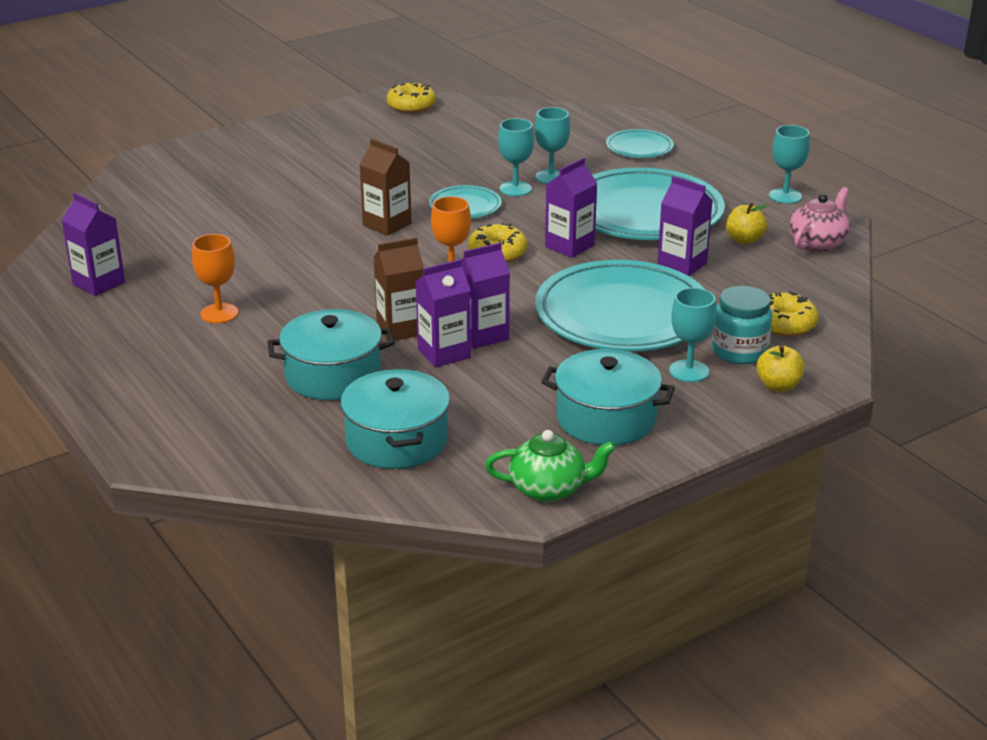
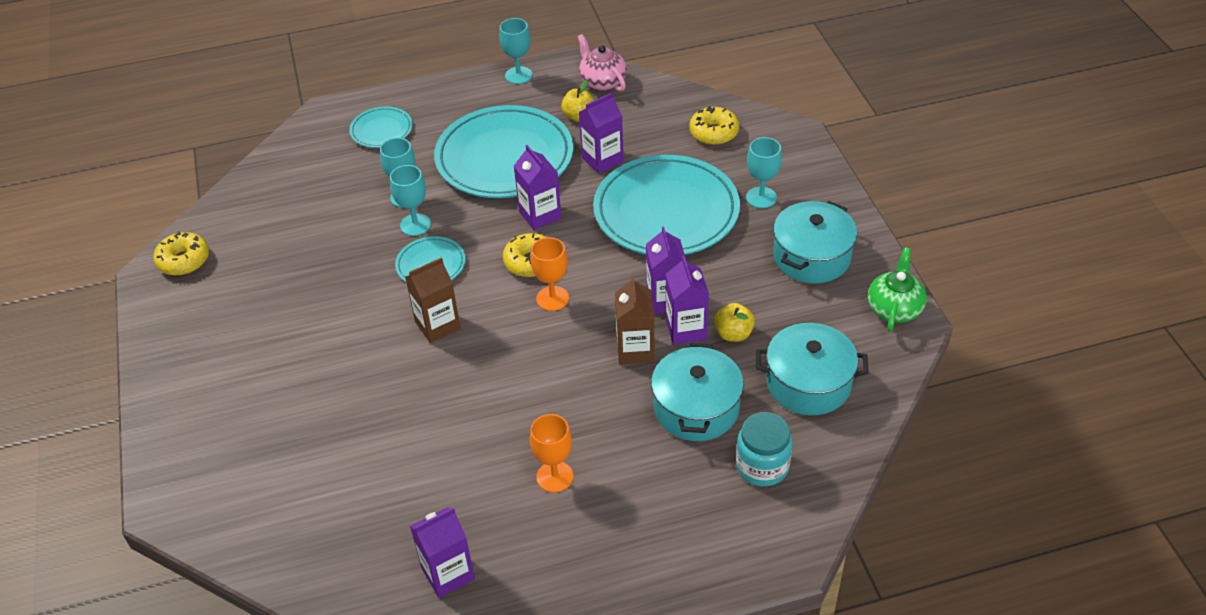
camera: 70 degrees left, 15 degrees up
turquoise jar [712,286,772,364] -> turquoise jar moved to [736,412,793,486]
yellow apple [756,345,805,392] -> yellow apple moved to [714,303,755,342]

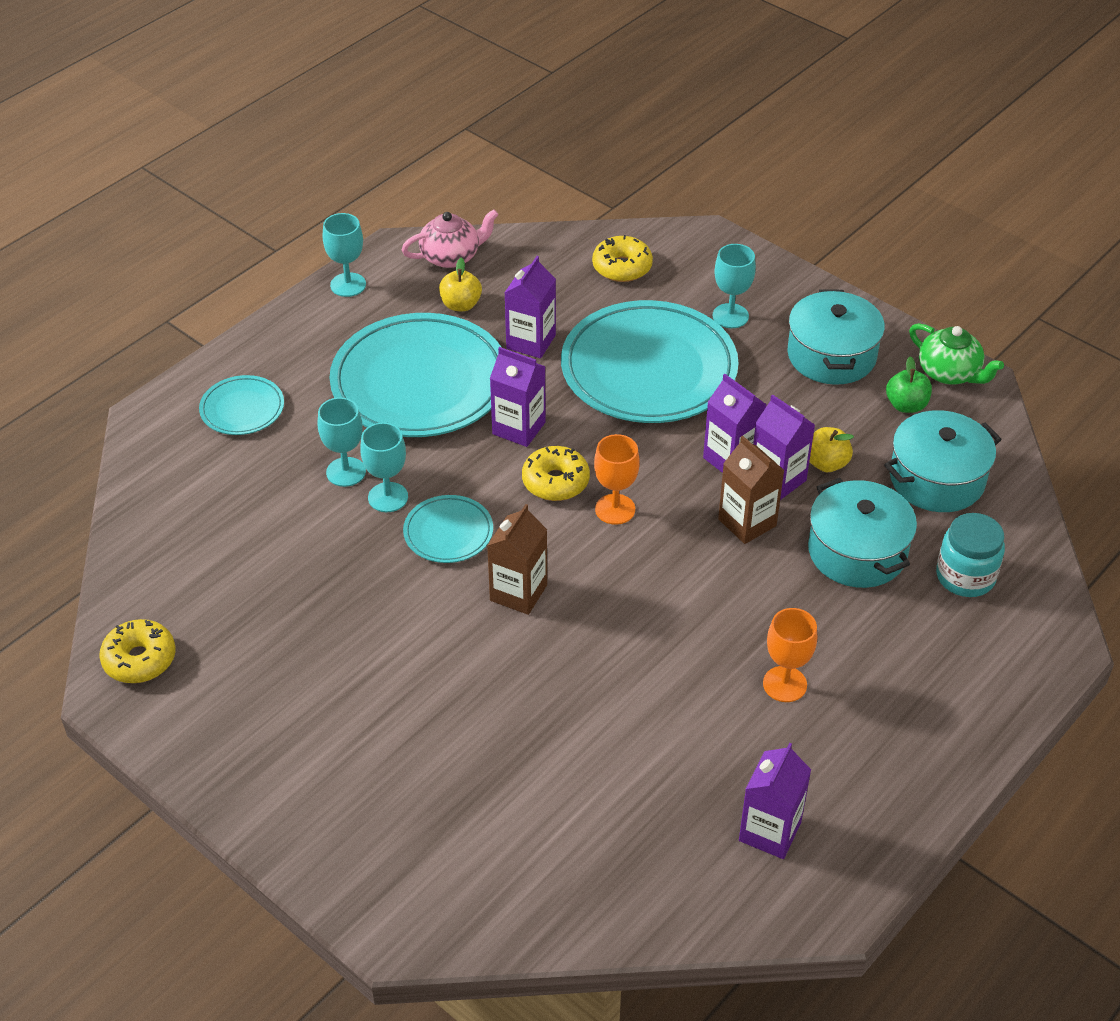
camera: 35 degrees left, 0 degrees up
pink teapot [578,34,627,91] -> pink teapot turned 135 degrees clockwise [402,209,499,268]
green teapot [868,247,927,332] -> green teapot turned 150 degrees clockwise [909,323,1004,384]
none -> green apple [886,356,932,413]

